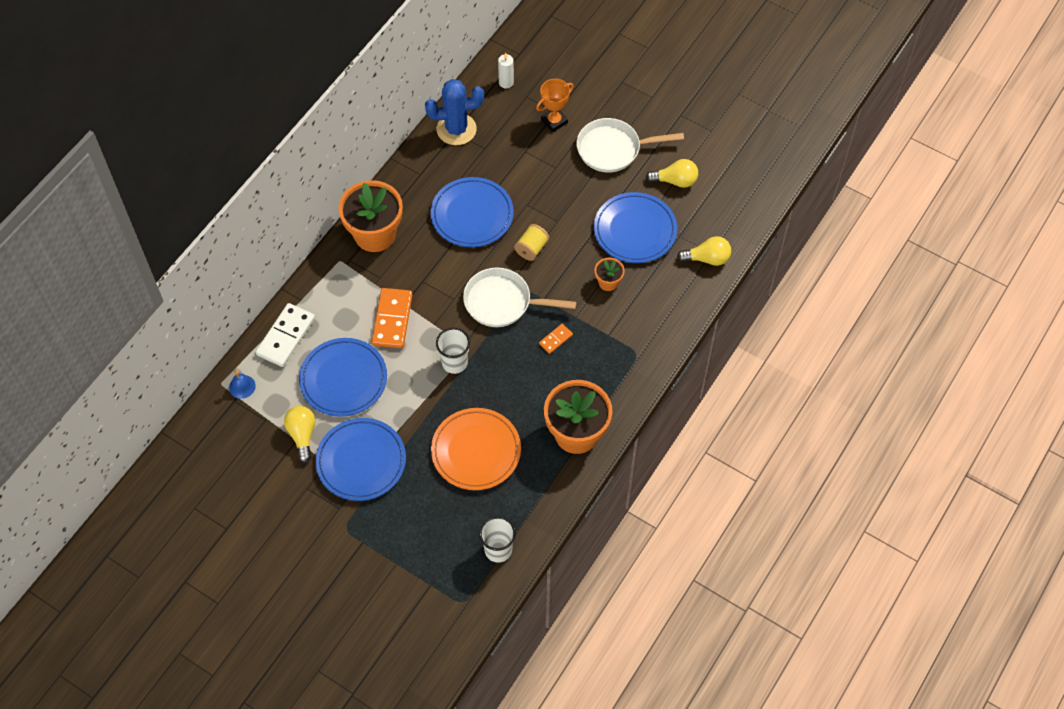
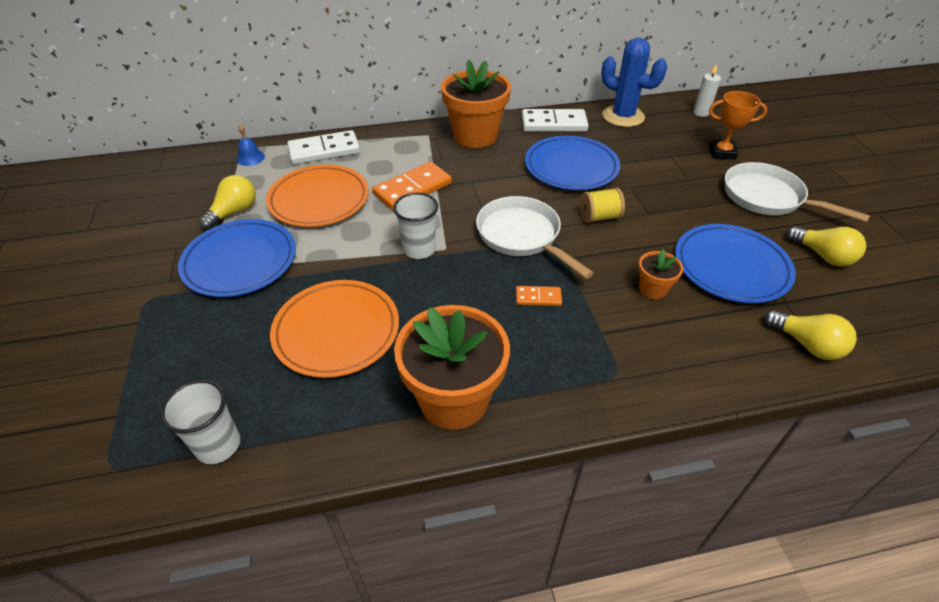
camera: 45 degrees right, 15 degrees down
blue plate [299,338,387,417] -> orange plate [266,165,369,227]
none -> white domino [522,109,589,132]

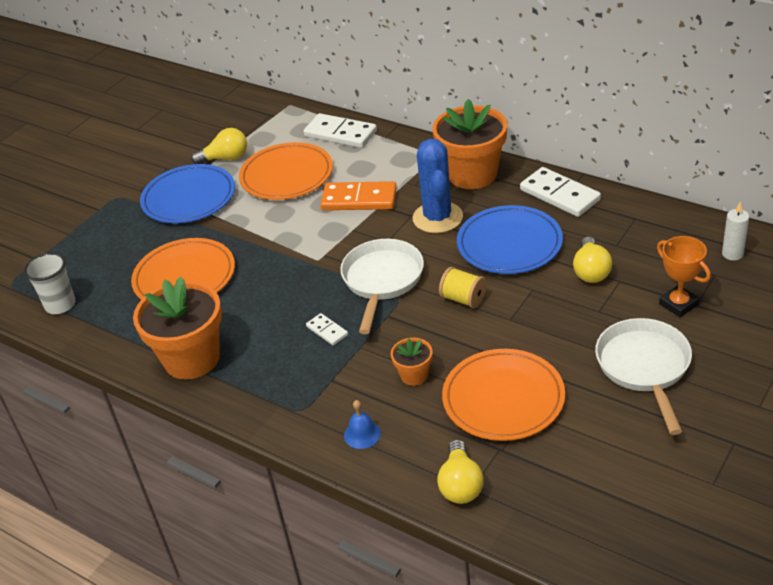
camera: 50 degrees right, 5 degrees down
blue bell [237,124,265,166] -> blue bell moved to [344,400,381,449]
white cup [393,193,438,259] -> none
orange domino [516,286,562,306] -> white domino [306,313,348,345]
blue cactus [601,38,667,127] -> blue cactus moved to [413,139,463,233]
blue plate [675,224,796,303] -> orange plate [442,349,565,441]
yellow light bulb [787,226,866,266] -> yellow light bulb moved to [573,237,612,283]

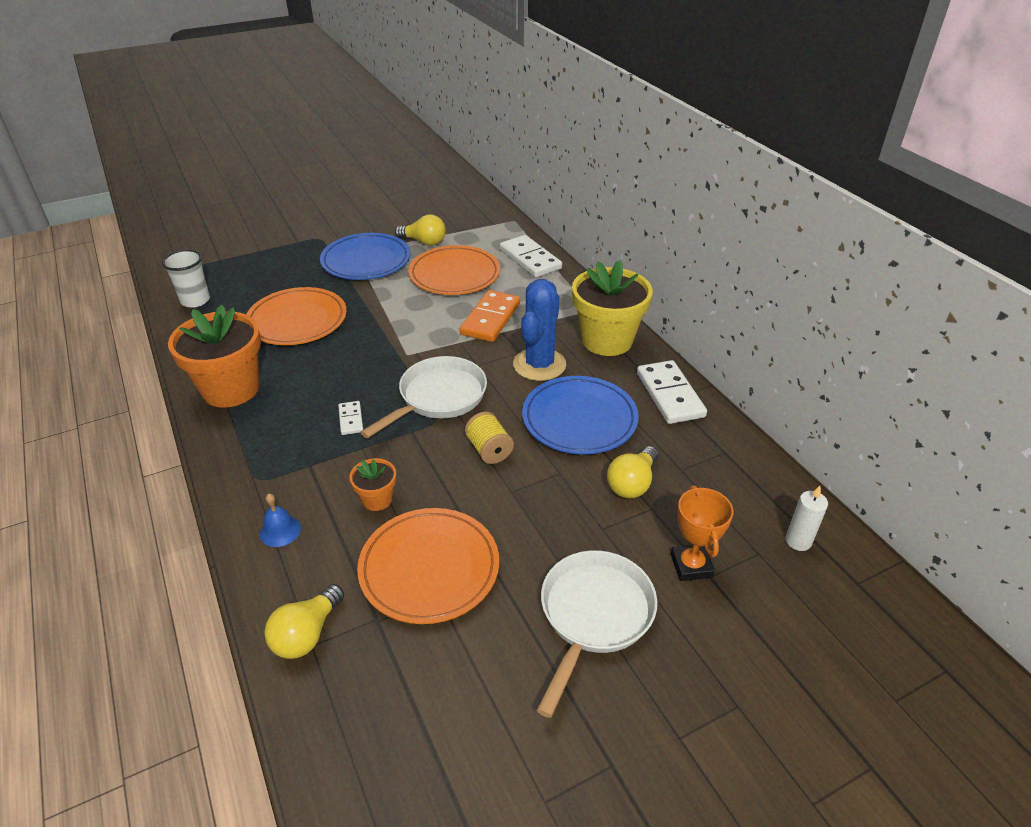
camera: 25 degrees right, 0 degrees up
orange domino [320,181,397,210] -> orange domino turned 75 degrees clockwise [460,290,520,342]
orange flower pot [432,99,507,189] -> yellow flower pot [572,260,653,356]

